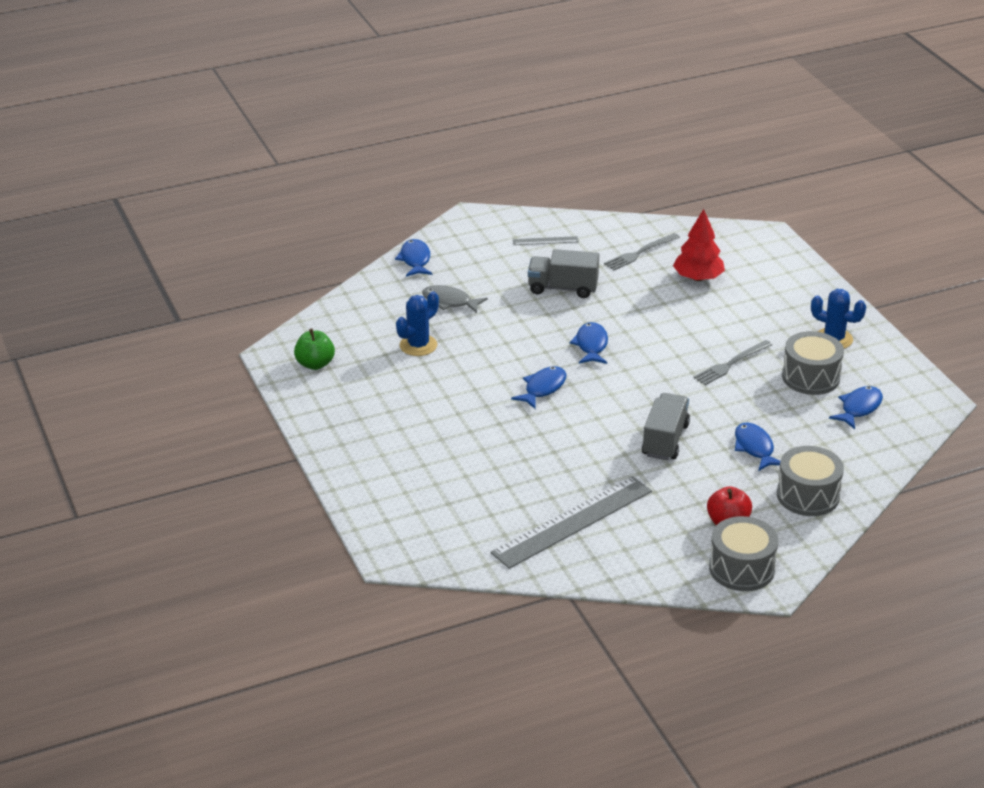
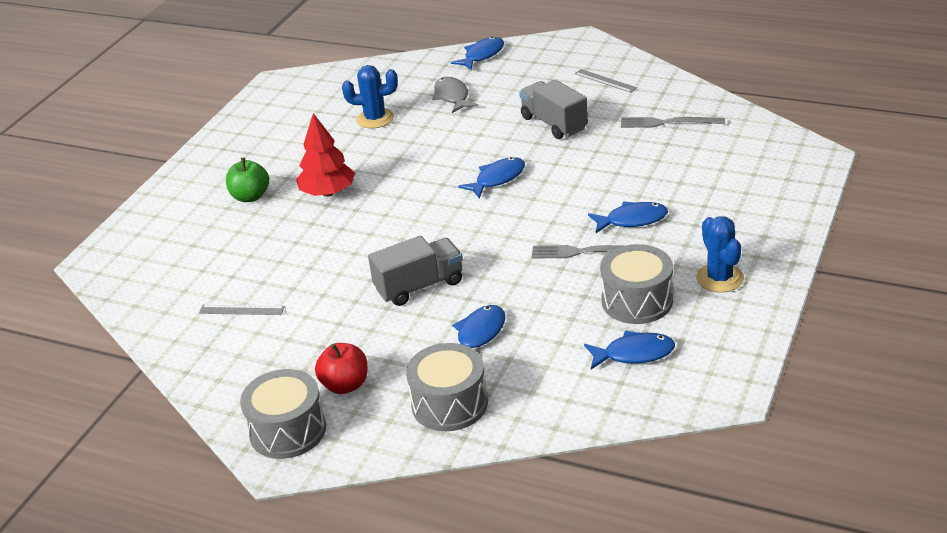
camera: 50 degrees right, 0 degrees up
green apple [294,329,335,370] -> green apple moved to [226,158,269,202]
grey ruler [491,476,652,569] -> grey ruler [199,305,285,315], size x0.43
blue fish [511,366,566,409] -> blue fish moved to [588,202,668,233]
red tree [673,209,725,281] -> red tree moved to [296,113,355,197]

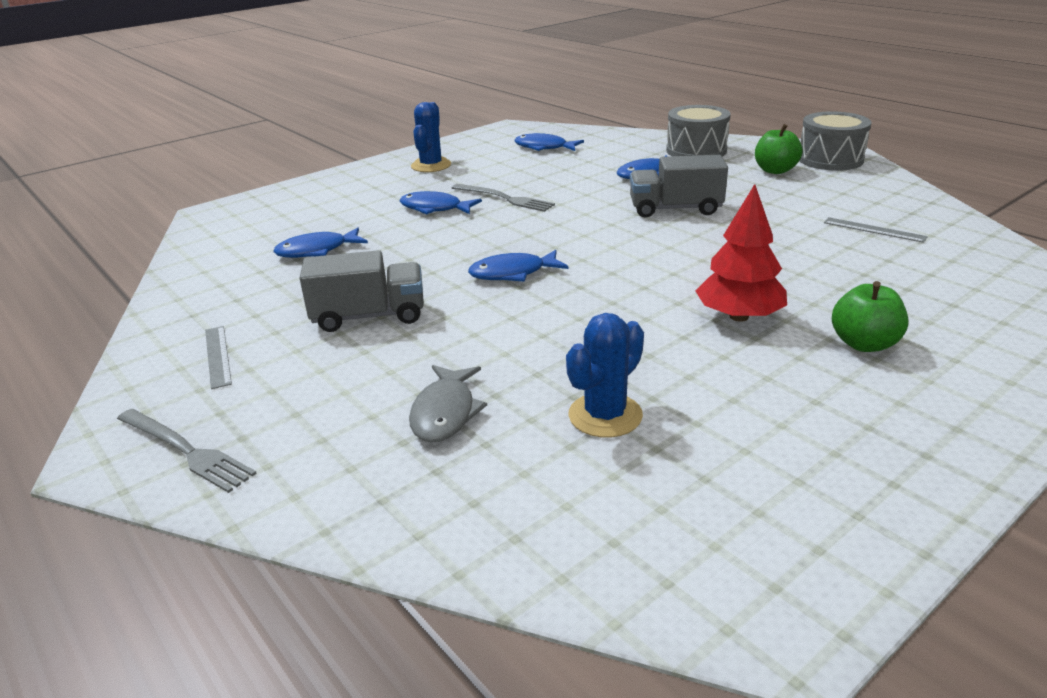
camera: 155 degrees left, 5 degrees down
red apple [315,343,367,394] -> green apple [755,124,803,174]
blue cactus [342,65,398,128] -> blue cactus turned 75 degrees counterclockwise [566,313,644,438]
blue fish [451,37,504,70] -> blue fish moved to [273,228,368,258]
grey truck [519,79,588,139] -> grey truck turned 90 degrees counterclockwise [300,250,424,332]
grey drum [600,244,673,324] -> none
grey fork [621,117,725,128] -> grey fork moved to [117,409,257,493]

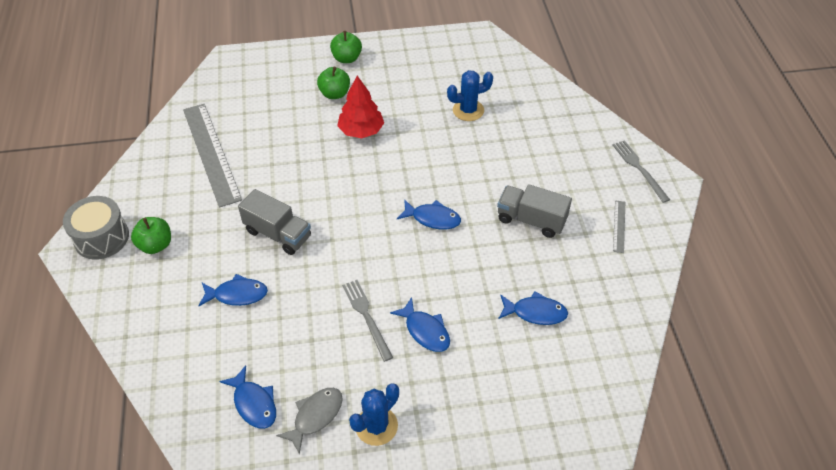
camera: 150 degrees left, 20 degrees up
grey fish [409,365,487,442] -> grey fish moved to [276,388,343,455]
grey drum [666,105,731,157] -> none
grey ruler [824,217,928,243] -> grey ruler [183,104,242,208], size x2.35
none -> green apple [330,31,362,63]

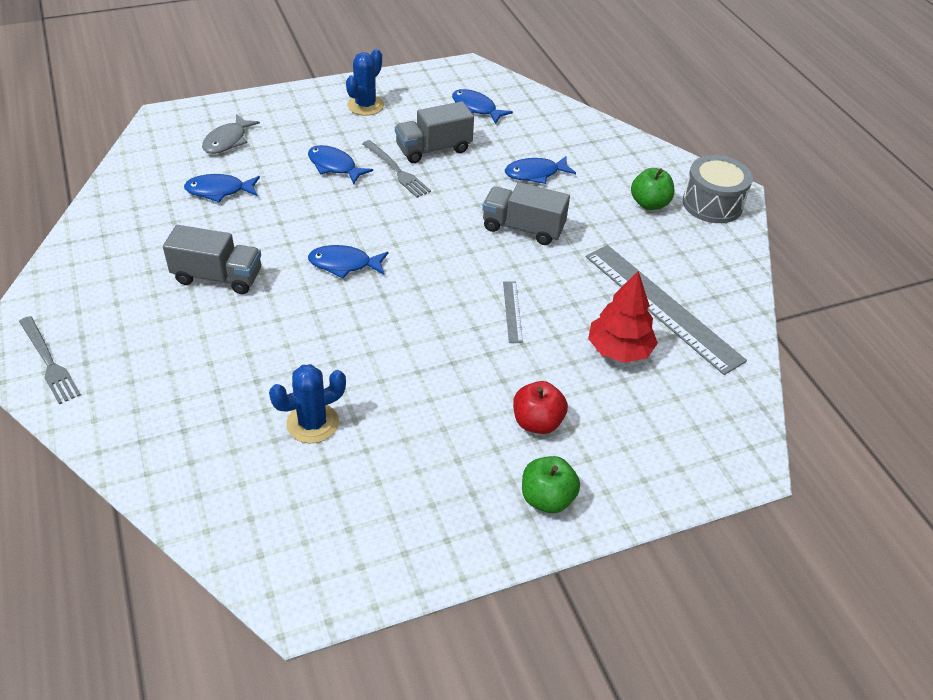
camera: 165 degrees right, 5 degrees down
grey fish [276,388,343,455] -> grey fish moved to [202,114,260,154]
green apple [317,67,350,99] -> red apple [513,381,568,434]
red tree [337,76,384,138] -> red tree moved to [588,271,658,363]
grey ruler [613,200,625,253] -> grey ruler moved to [503,282,523,343]
none -> grey truck [395,101,474,163]

